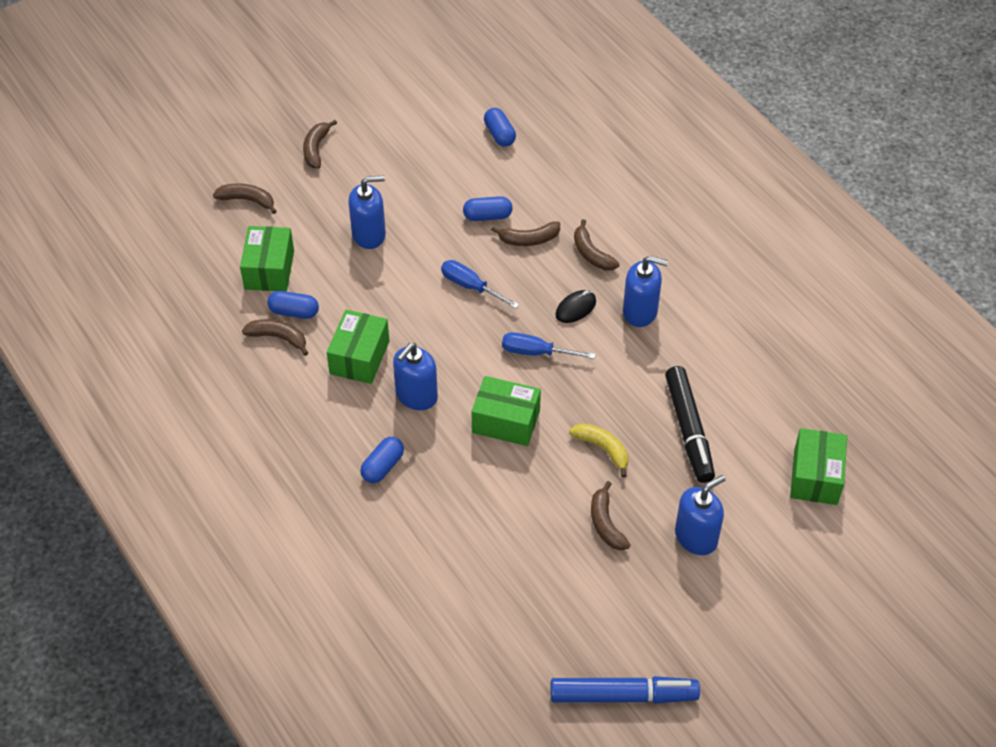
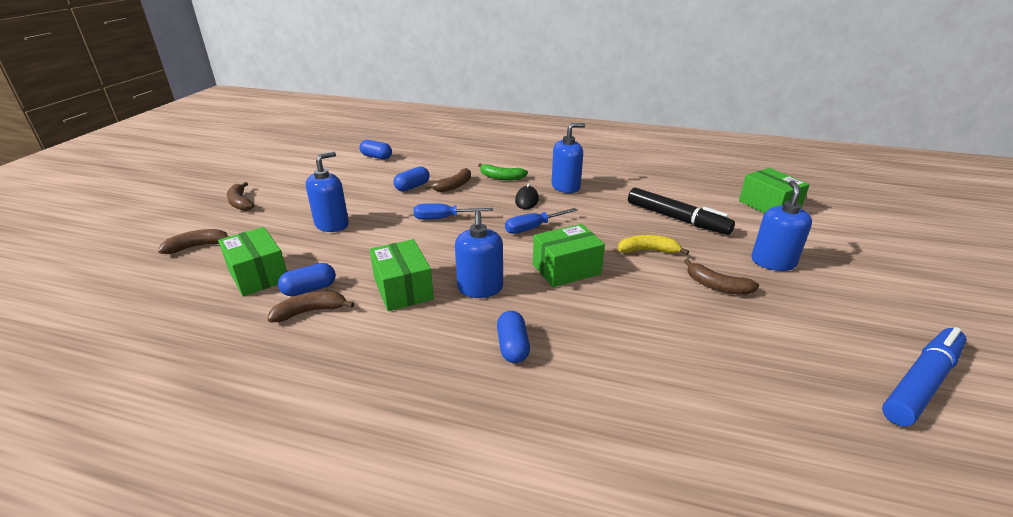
camera: 40 degrees left, 20 degrees down
brown banana [574,219,620,270] -> green banana [478,163,528,180]

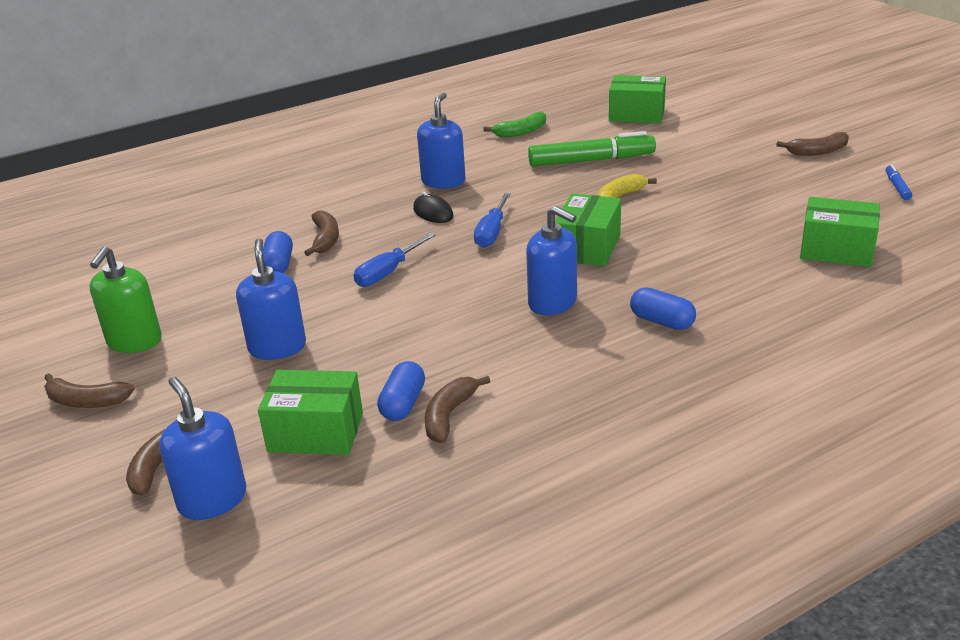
camera: 45 degrees left, 0 degrees up
blue capsule [359,140,392,160] -> none
green box [370,239,434,311] -> green box moved to [800,197,880,267]
green banana [478,163,528,180] -> green banana moved to [483,111,546,138]
black marker [628,188,735,235] -> green marker [528,131,656,167]
brown banana [684,259,759,295] -> brown banana moved to [776,132,849,156]
blue soap dispenser [752,180,812,271] -> blue soap dispenser moved to [159,377,246,520]
blue marker [882,327,967,427] -> blue marker [886,165,912,200], size x0.45
none -> green soap dispenser [89,246,162,353]

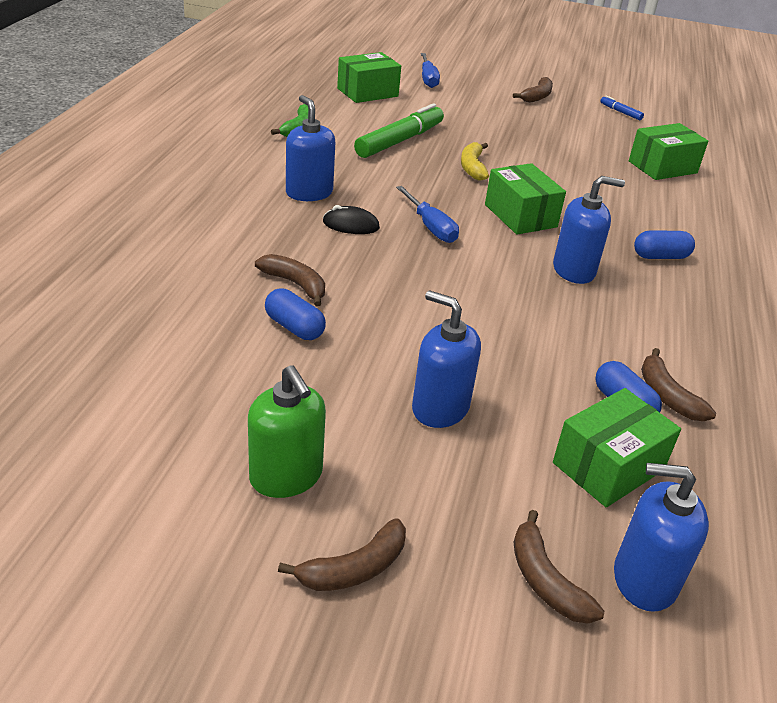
camera: 50 degrees left, 5 degrees up
blue screwdriver [354,233,435,287] -> blue screwdriver moved to [421,53,440,88]

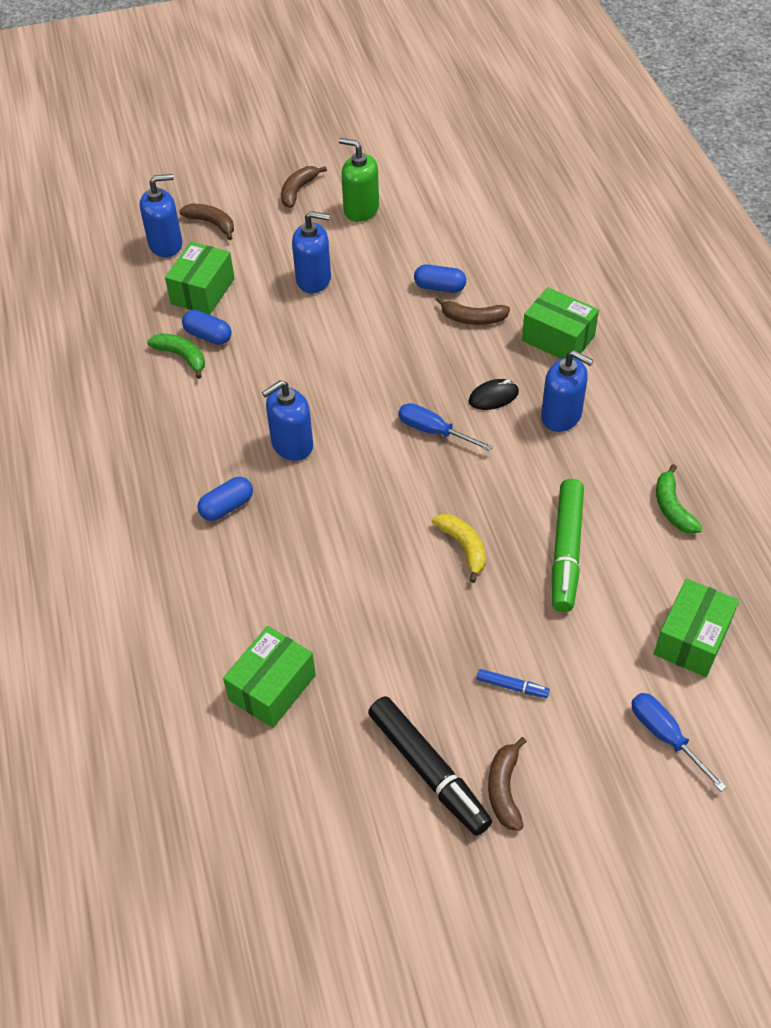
camera: 155 degrees right, 15 degrees up
green box [485,163,566,235] -> green box moved to [522,287,599,359]
blue marker [600,96,644,120] -> blue marker moved to [477,669,550,698]
brown banana [641,348,716,421] -> green banana [147,333,205,379]
none -> black marker [368,696,492,836]

